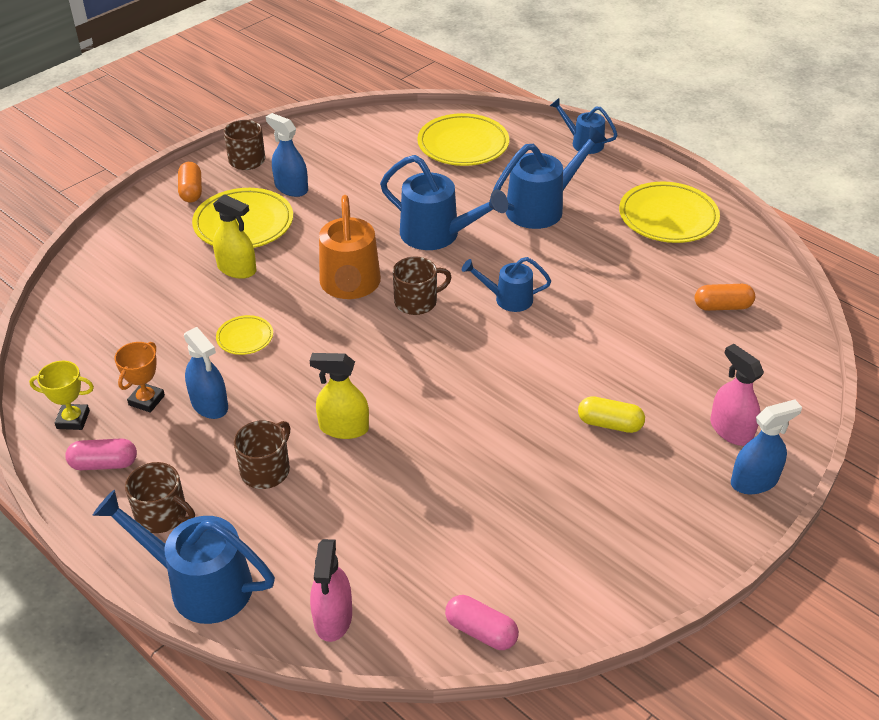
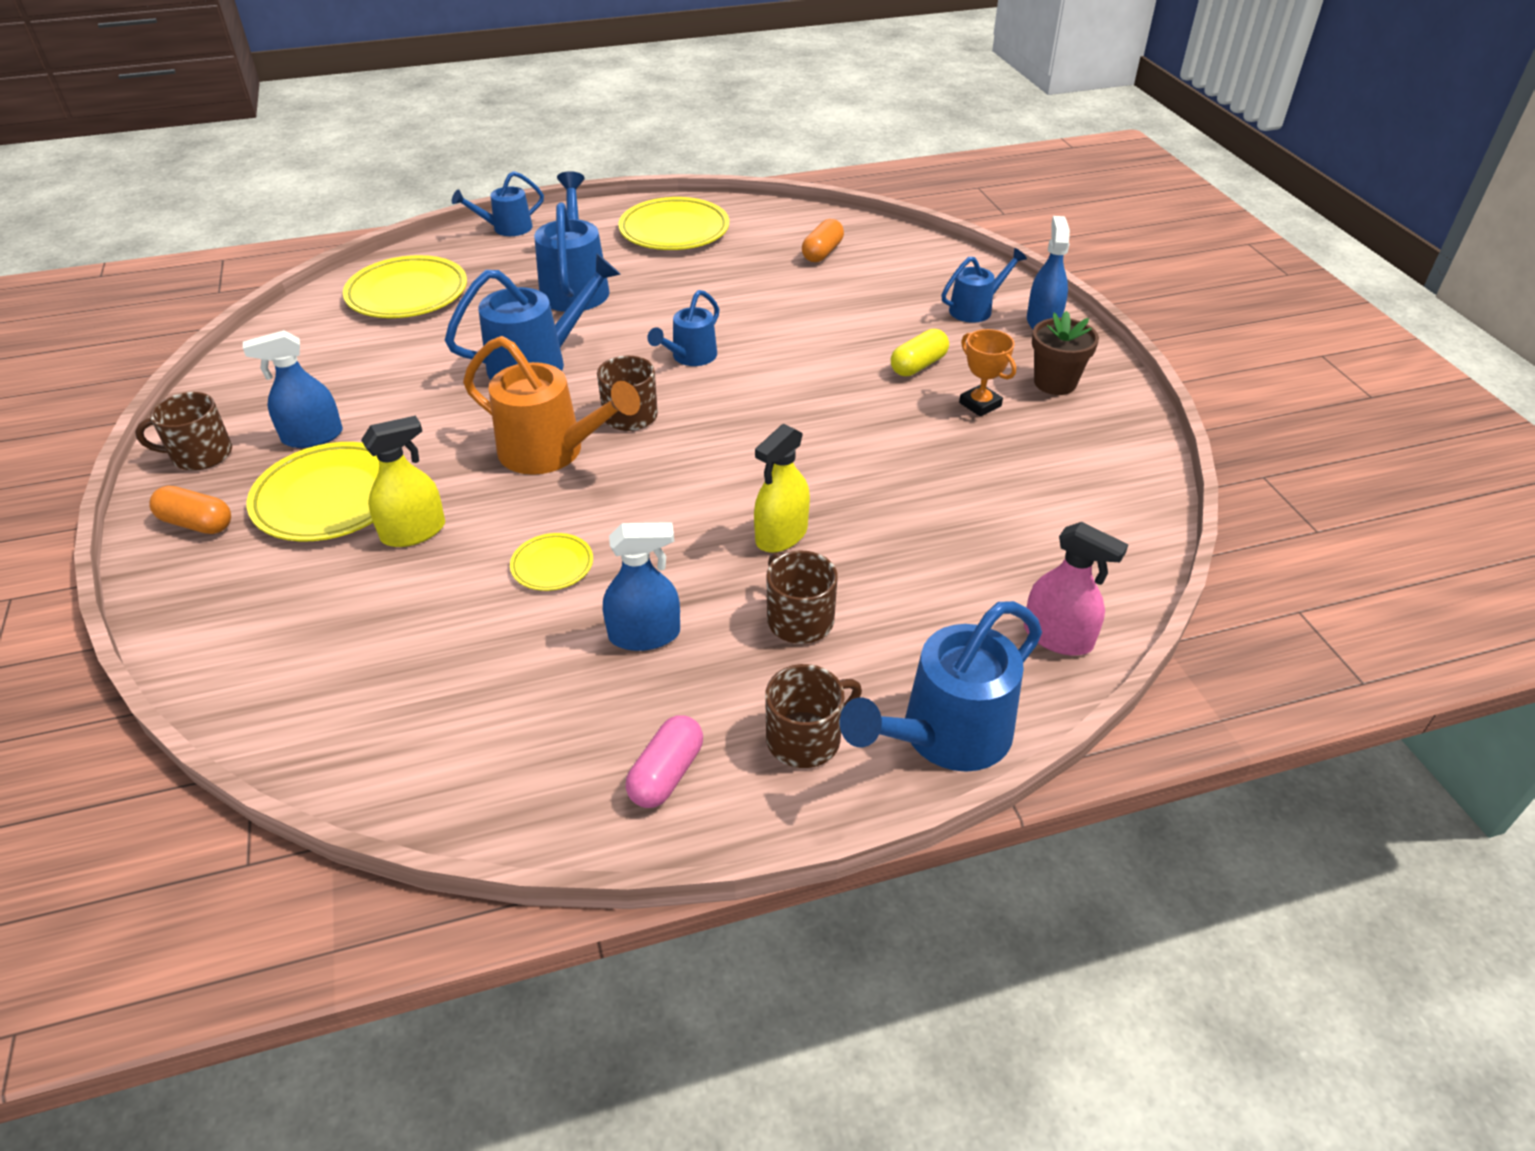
camera: 60 degrees left, 0 degrees up
yellow trophy [29,361,94,430] -> none
orange trophy [114,342,165,413] -> orange trophy moved to [959,329,1016,417]
pink capsule [445,595,519,650] -> none
pink spray bottle [710,344,764,446] -> blue watering can [941,248,1027,323]
none -> brown flower pot [1032,311,1099,395]

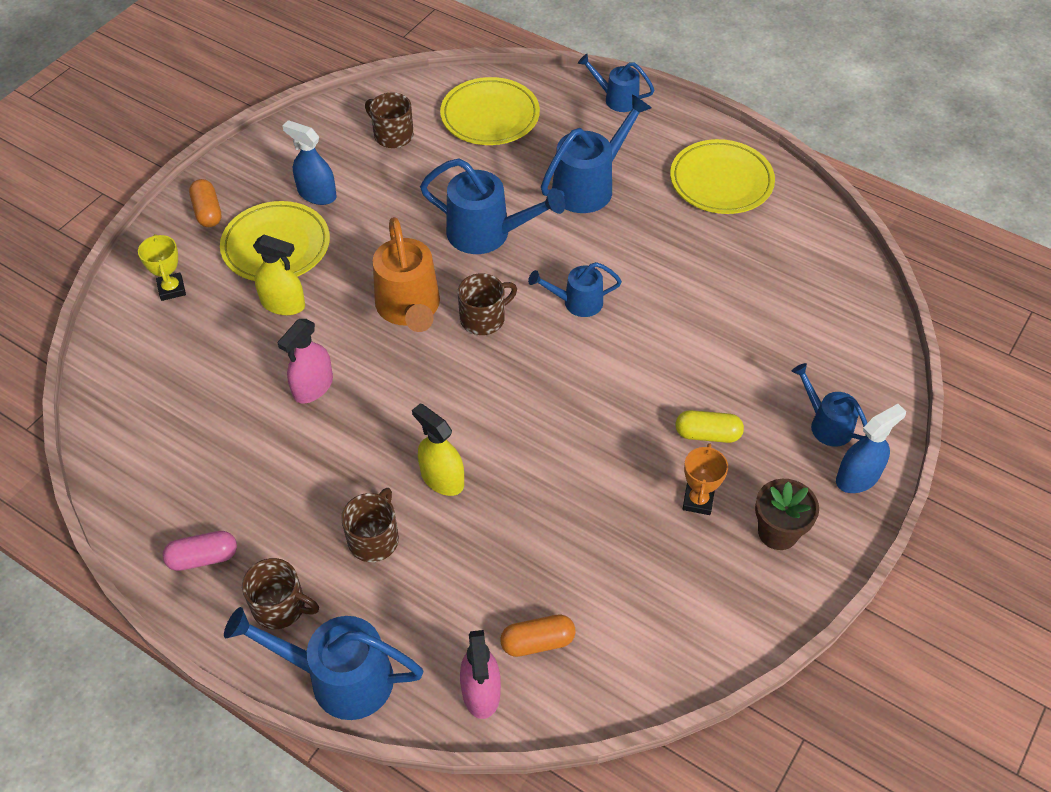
camera: 50 degrees right, 10 degrees up
brown mug [135,392,232,471] -> brown mug moved to [365,92,414,148]
yellow plate [510,533,593,591] -> pink spray bottle [278,319,333,404]
blue spray bottle [603,522,680,651] -> none
yellow spray bottle [754,424,810,553] -> yellow spray bottle turned 45 degrees clockwise [412,403,464,496]
orange capsule [802,219,844,262] -> orange capsule moved to [500,615,576,657]
blue watering can [941,248,1027,323] -> blue watering can turned 150 degrees counterclockwise [792,363,867,447]
none -> yellow trophy [138,234,186,301]

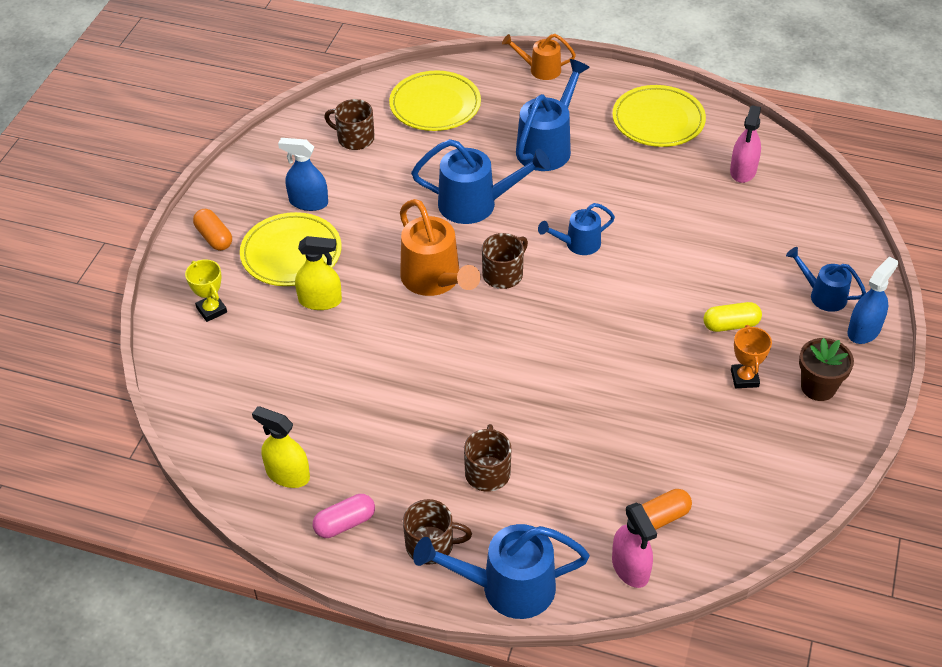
camera: 15 degrees left, 5 degrees down
pink spray bottle [278,319,333,404] -> pink spray bottle moved to [730,105,761,183]
yellow spray bottle [412,403,464,496] -> yellow spray bottle moved to [252,406,310,488]
blue watering can [578,54,654,112] -> orange watering can [502,34,576,80]

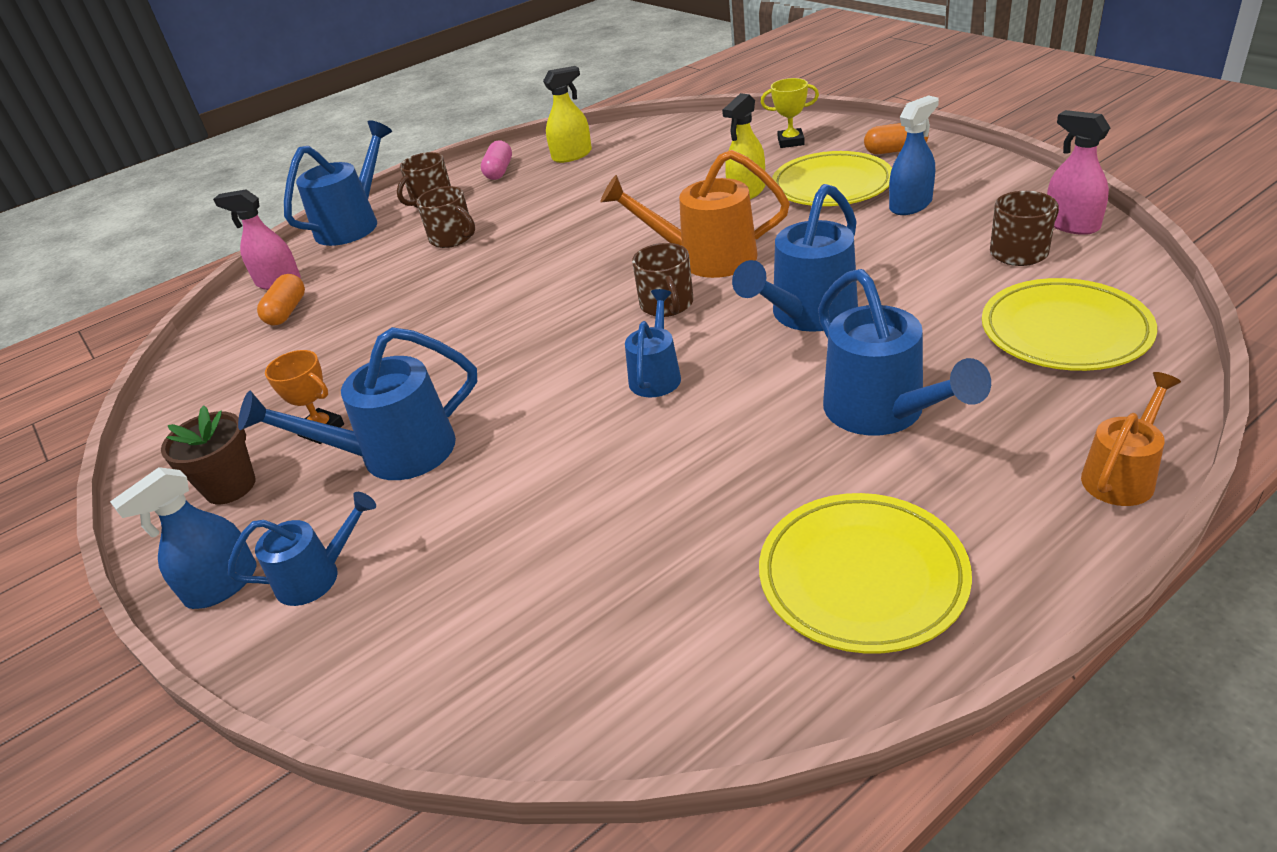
camera: 130 degrees right, 10 degrees down
yellow capsule [703,302,762,332] -> blue watering can [238,327,477,480]
pink spray bottle [730,105,761,183] -> pink spray bottle moved to [1047,110,1111,235]
blue spray bottle [848,256,898,344] -> blue spray bottle turned 60 degrees clockwise [110,467,257,609]

